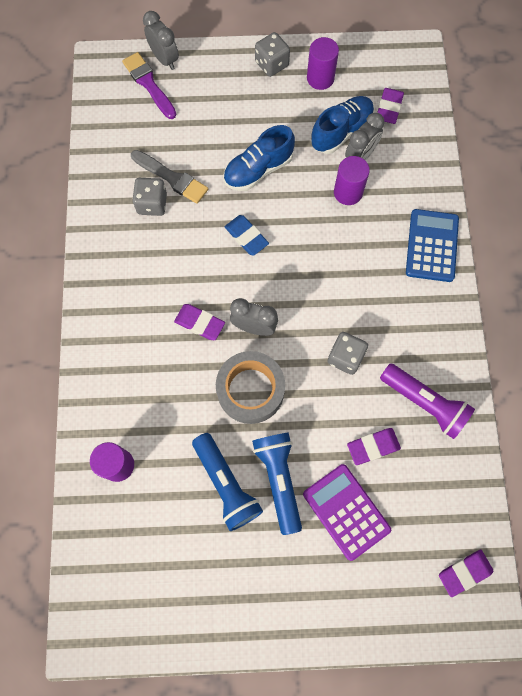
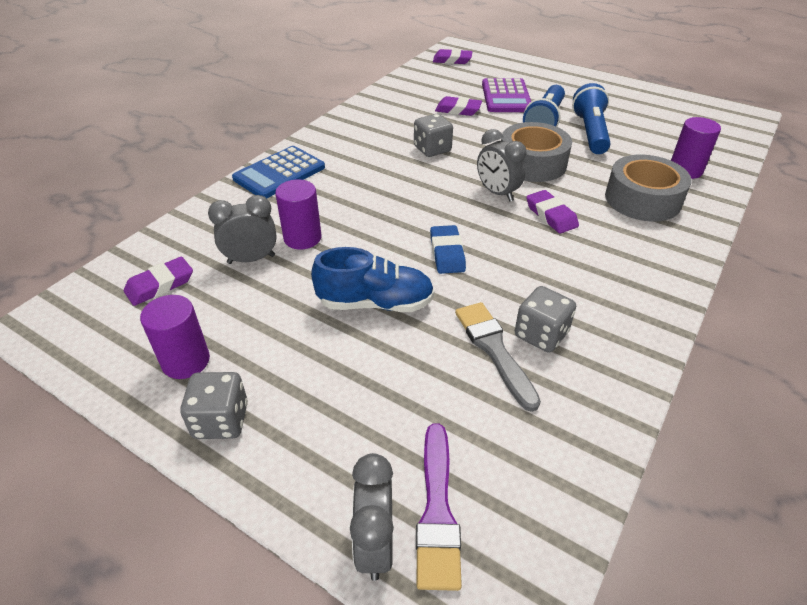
camera: 145 degrees left, 30 degrees down
blue shoe [311,96,374,154] -> none
purple flashlight [380,363,475,439] -> none
none -> grey tape [605,155,692,222]

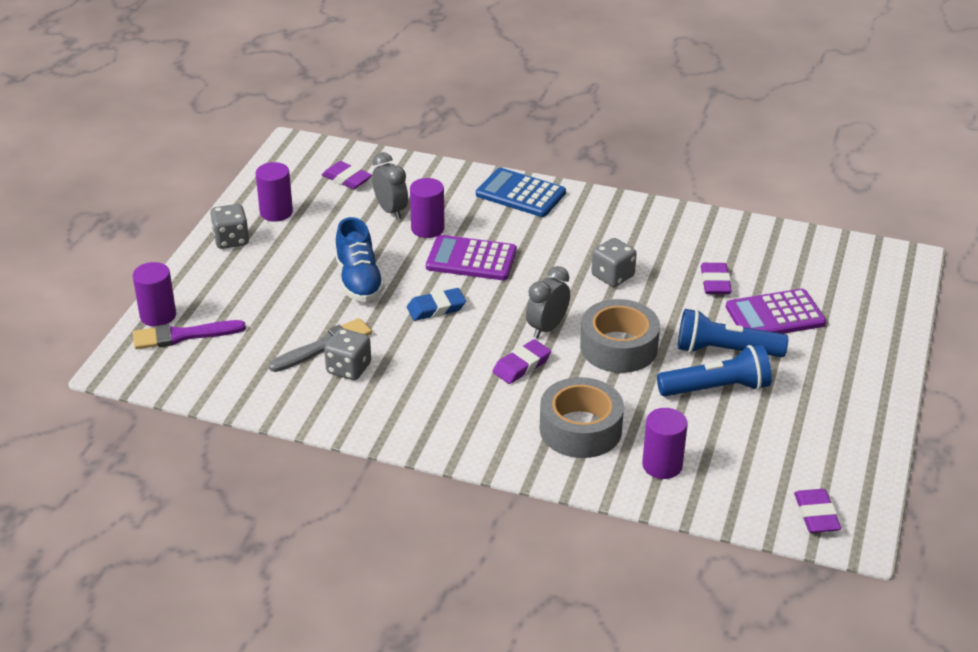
camera: 75 degrees right, 5 degrees down
grey clock [350,453,394,581] -> purple cylinder [133,262,176,327]
purple eraser [433,49,472,64] -> purple eraser moved to [794,489,841,533]
none -> purple calculator [426,235,517,280]

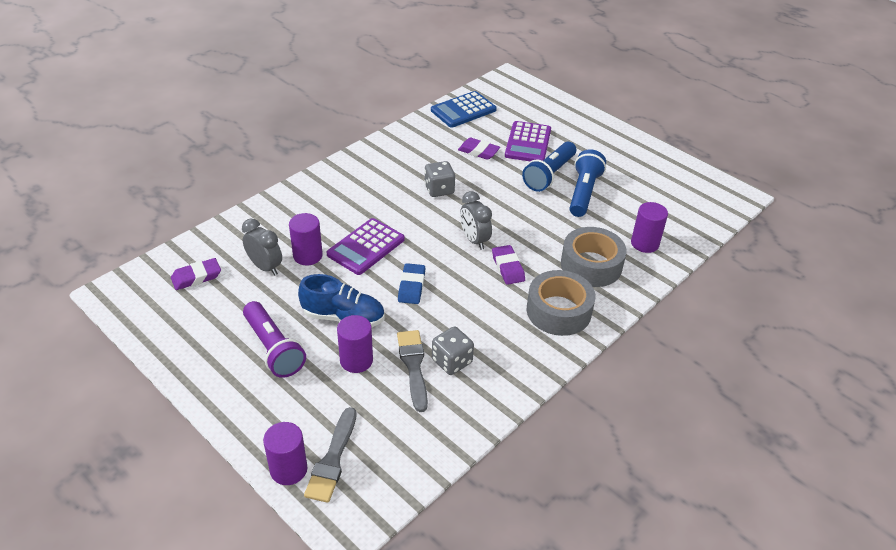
camera: 65 degrees left, 5 degrees up
purple brush [133,320,246,349] -> grey brush [304,407,357,503]
grey dice [210,204,249,249] -> none
purple cylinder [256,162,293,222] -> purple cylinder moved to [337,315,373,373]
grey clock [372,152,408,220] -> grey clock turned 45 degrees clockwise [242,219,282,276]
blue calculator [476,168,566,217] -> blue calculator moved to [431,91,497,128]
grey tape [580,299,660,373] -> grey tape moved to [527,270,595,336]
purple eraser [794,489,841,533] -> none
none -> purple flashlight [243,301,306,378]

